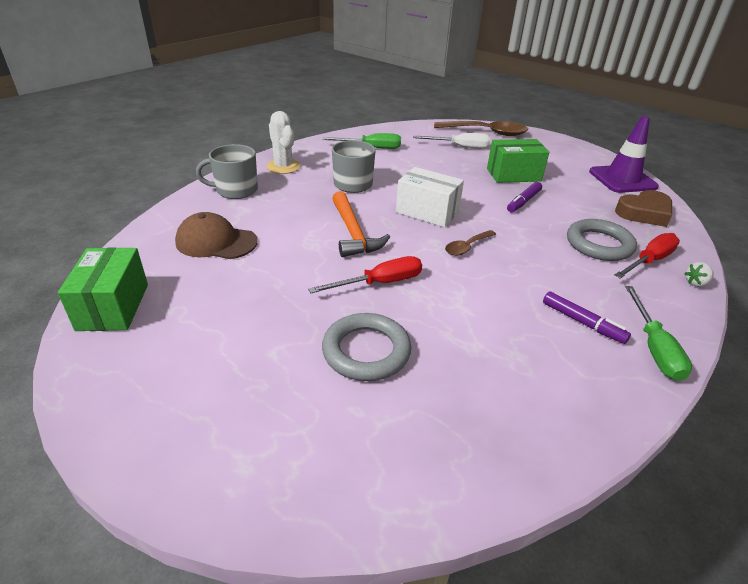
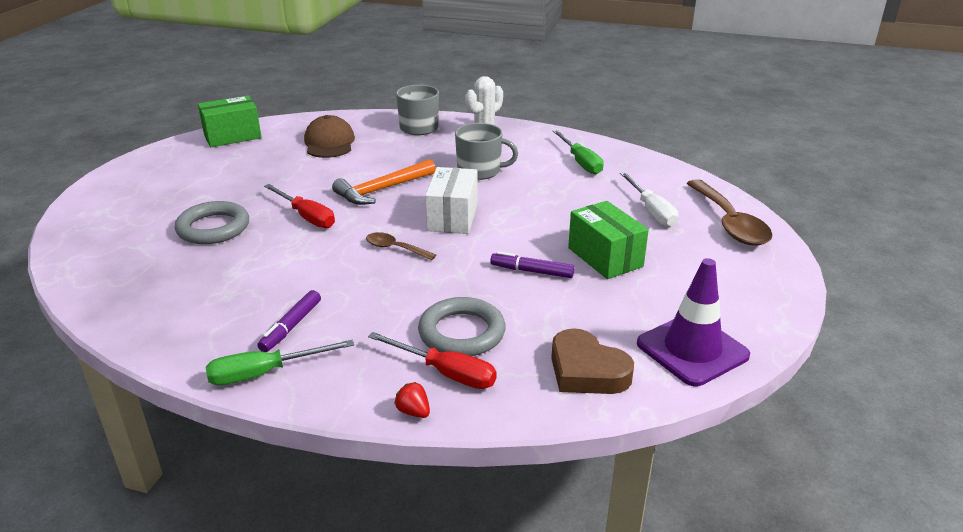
camera: 70 degrees right, 5 degrees down
white strawberry [684,262,714,287] -> red strawberry [394,382,430,418]

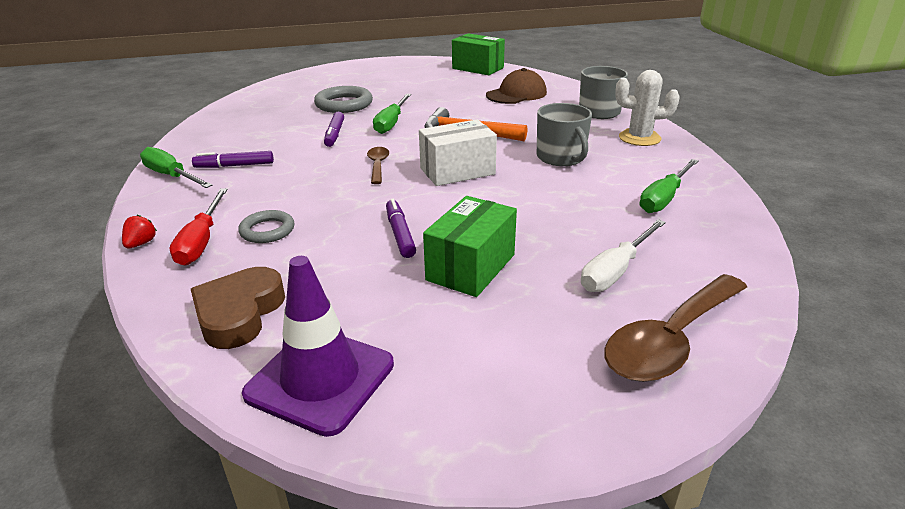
camera: 60 degrees right, 0 degrees up
red screwdriver [264,184,335,228] -> green screwdriver [373,94,411,134]
grey ring [418,297,506,356] -> grey ring [238,210,294,243], size x0.62
none -> purple marker [324,112,344,147]

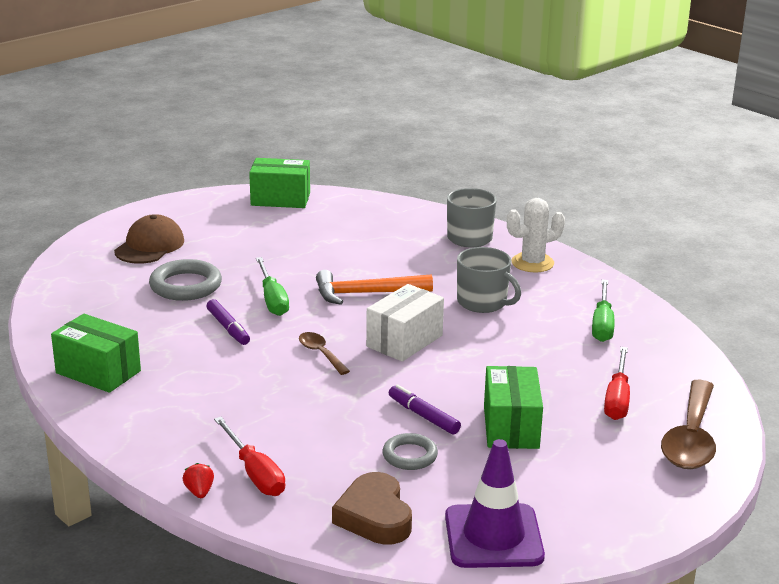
camera: 30 degrees left, 5 degrees down
green screwdriver [140,147,212,188] -> none
purple marker [192,151,274,168] -> none
grey ring [238,210,294,243] -> grey ring moved to [383,433,438,470]
brown cap [486,68,547,104] -> brown cap moved to [114,214,184,264]
white screwdriver [581,219,666,292] -> red screwdriver [604,347,630,420]
none -> green box [51,314,141,393]

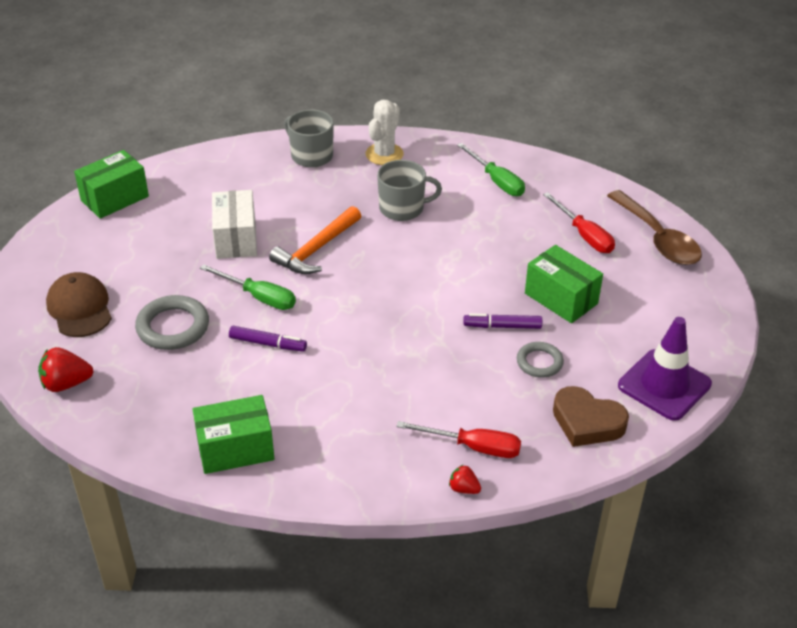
camera: 45 degrees left, 15 degrees up
brown spoon [299,332,350,375] -> none
white box [366,284,444,362] -> white box moved to [212,190,257,259]
none -> red strawberry [38,347,94,392]

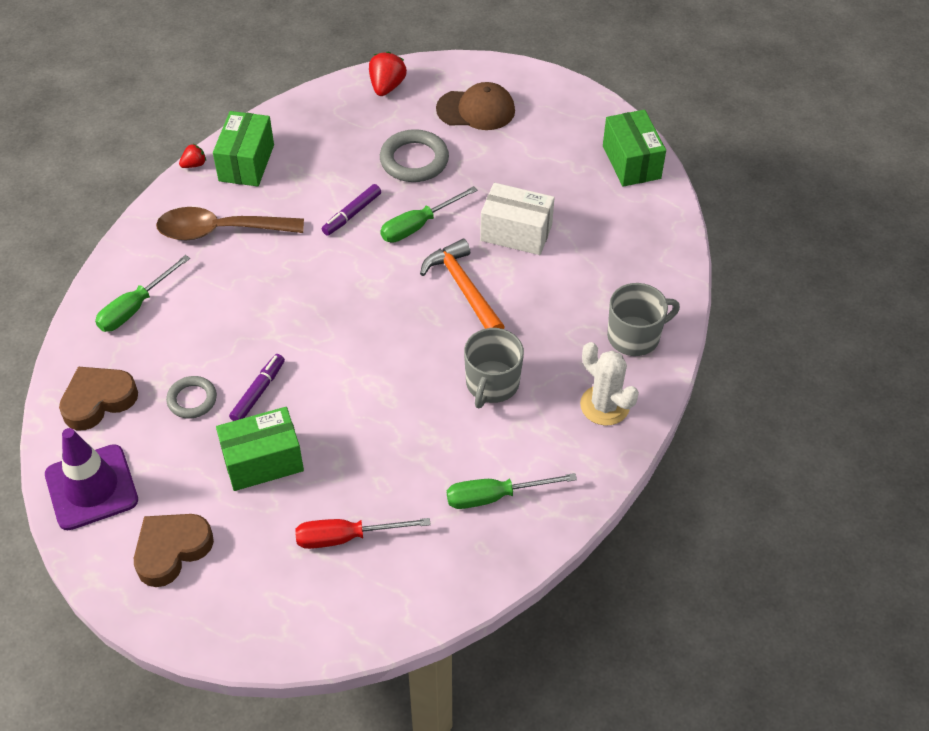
camera: 115 degrees right, 10 degrees up
red screwdriver [396,421,521,458] -> green screwdriver [95,255,190,332]
red strawberry [449,465,481,494] -> red strawberry moved to [179,144,206,168]
brown spoon [607,190,702,265] -> brown spoon moved to [156,207,304,240]
none -> brown heart [134,514,214,587]

